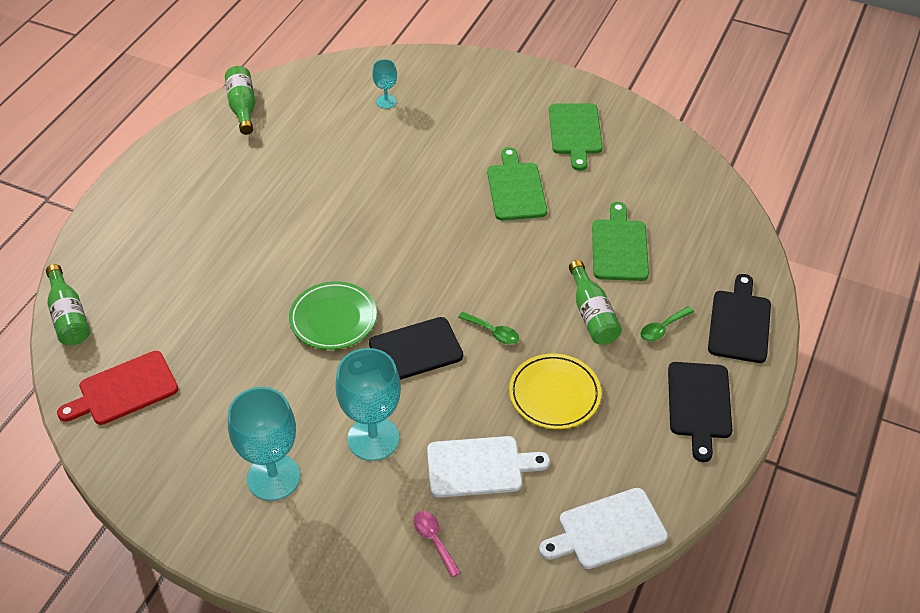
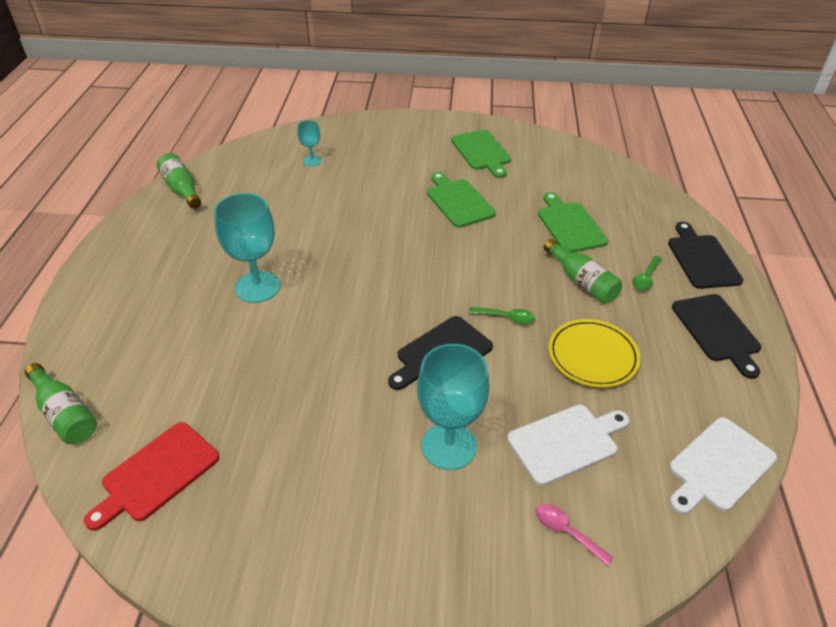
camera: 20 degrees left, 5 degrees down
turquoise goblet [228,387,300,501] -> turquoise goblet moved to [214,193,280,303]
green plate [289,281,377,350] -> none

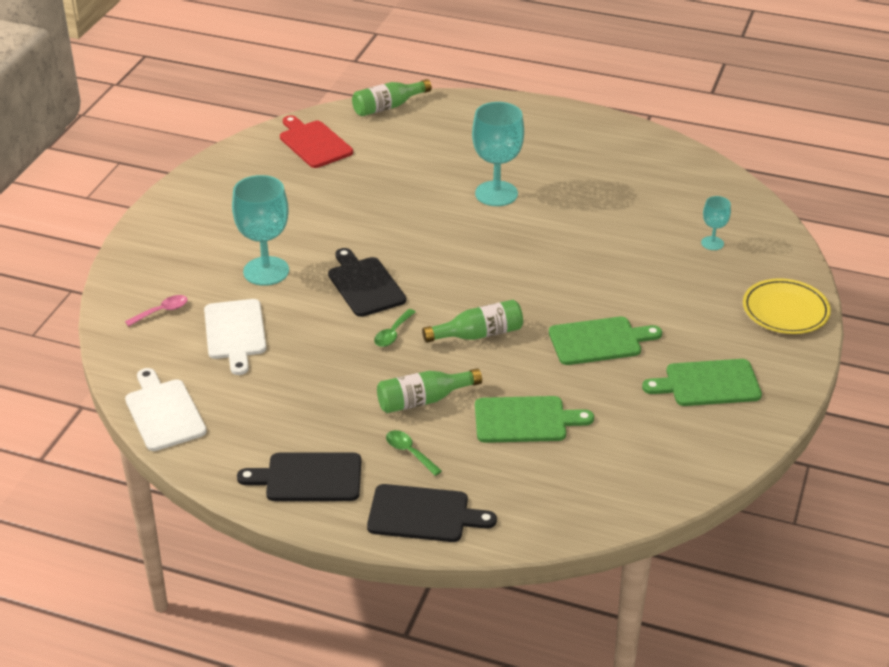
camera: 105 degrees right, 5 degrees down
green bottle [157,153,201,209] -> green bottle moved to [422,300,523,343]
yellow plate [549,319,641,388] -> yellow plate moved to [743,278,831,334]

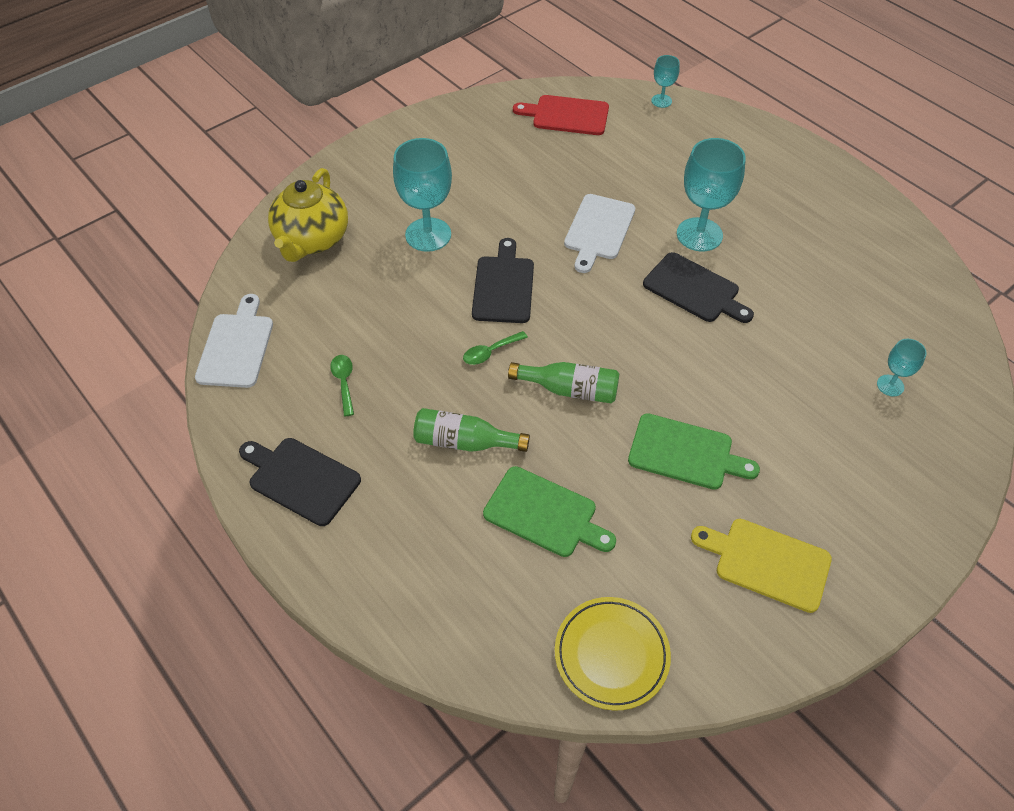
camera: 30 degrees right, 15 degrees up
pink spoon [125,295,188,326] -> yellow teapot [268,168,348,262]
white cutting board [204,299,266,375] -> white cutting board moved to [564,194,635,273]
red cutting board [280,115,353,168] -> red cutting board turned 75 degrees counterclockwise [513,95,609,135]
green bottle [352,79,432,116] -> turquoise goblet [651,55,680,108]
black cutting board [367,484,497,542] -> black cutting board moved to [643,252,754,323]
green spoon [386,430,442,476] -> green spoon moved to [330,355,354,416]
green cutting board [642,359,762,406] -> yellow cutting board [691,519,832,613]
yellow plate [743,278,831,334] -> yellow plate moved to [555,597,671,711]

